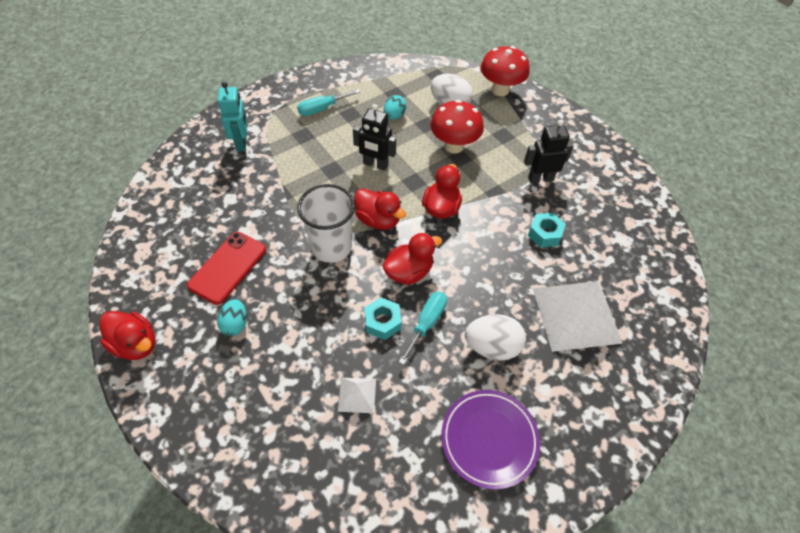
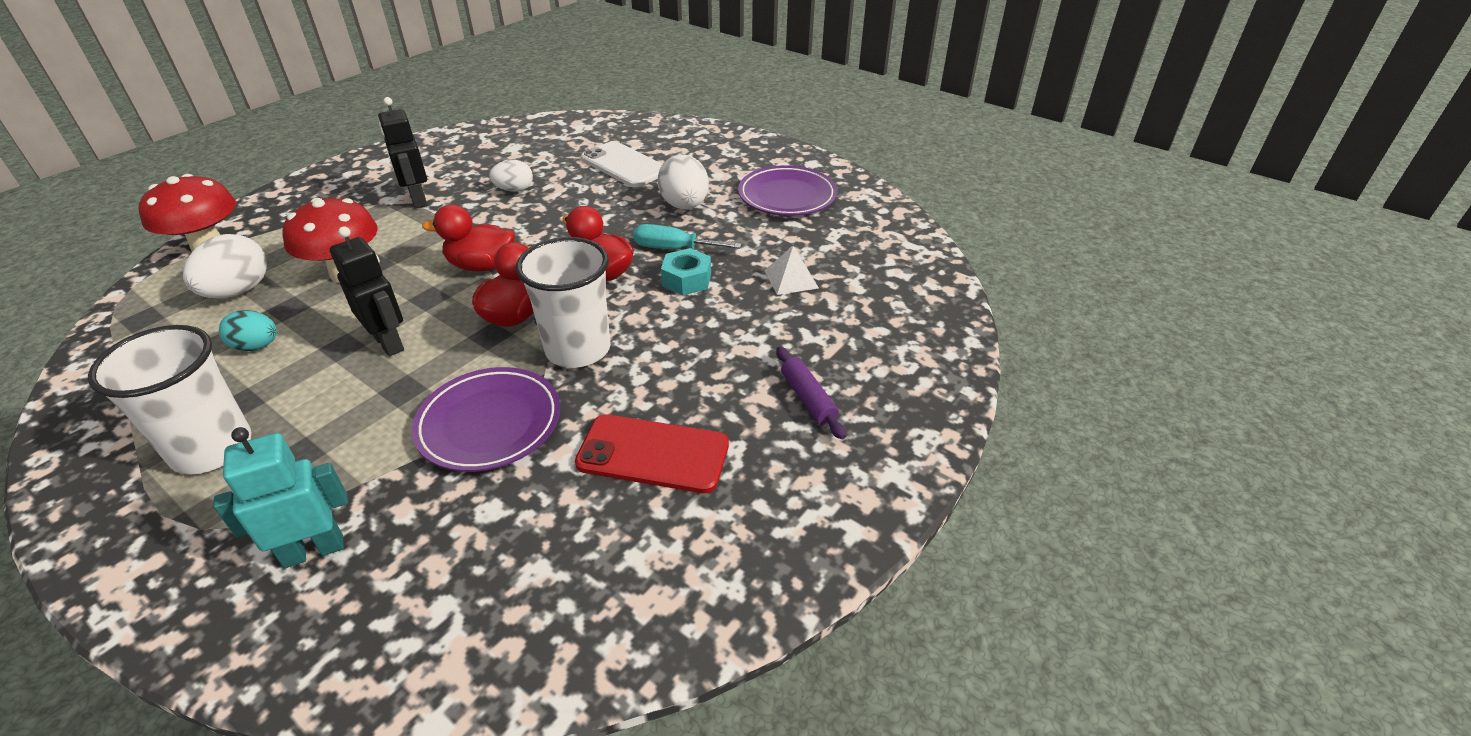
camera: 105 degrees left, 15 degrees down
red duck [100,311,156,360] -> none
turquoise egg [217,299,247,336] -> none
turquoise screwdriver [297,89,360,116] -> white cup [88,325,252,474]
black robot [353,104,396,171] -> black robot turned 45 degrees counterclockwise [330,226,404,356]
turquoise nut [528,213,566,247] -> white egg [489,160,533,192]
white pyramid [533,281,623,352] -> white phone [581,141,662,188]
none -> purple plate [412,367,560,472]
none -> purple rolling pin [776,347,846,440]

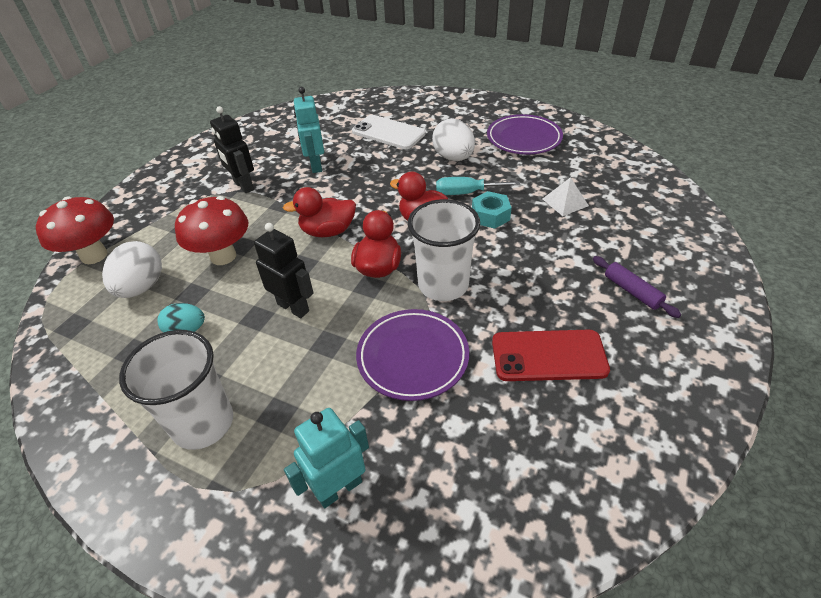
camera: 10 degrees left, 5 degrees up
white egg [489,160,533,192] -> turquoise robot [293,87,324,173]

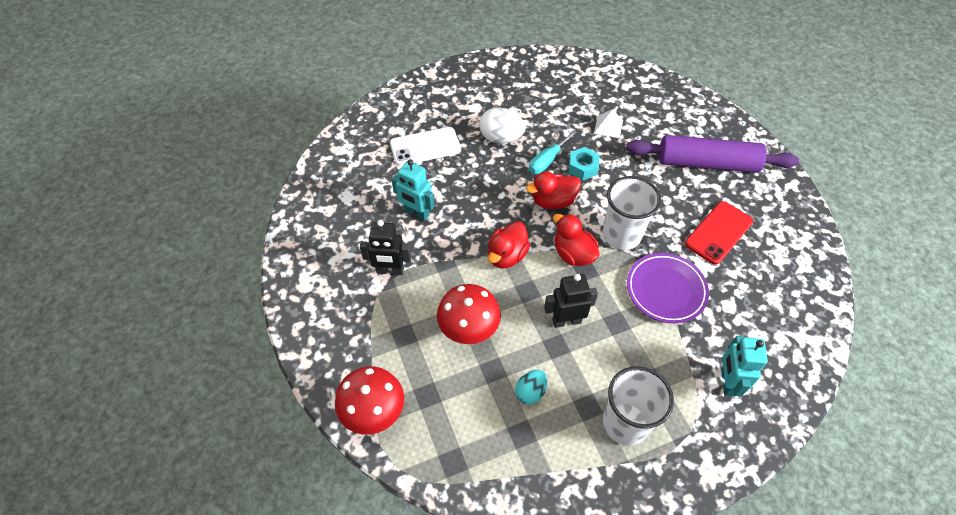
camera: 50 degrees left, 10 degrees up
white egg [102,241,162,298] -> none
purple plate [487,114,563,155] -> none
purple rolling pin [593,256,681,318] -> purple rolling pin [626,135,799,173], size x2.33

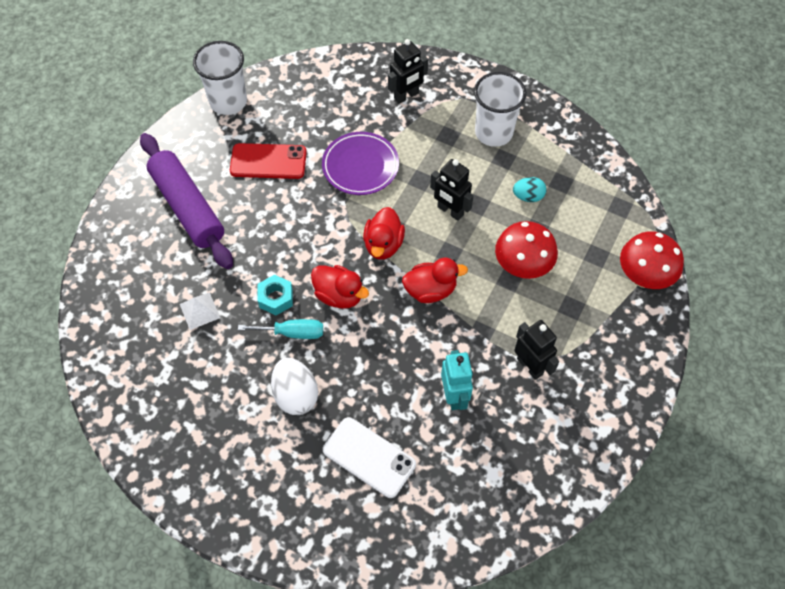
camera: 130 degrees left, 5 degrees up
white cup [603,176,661,250] -> white cup moved to [193,41,247,115]
turquoise robot [721,336,768,397] -> black robot [388,39,428,104]

